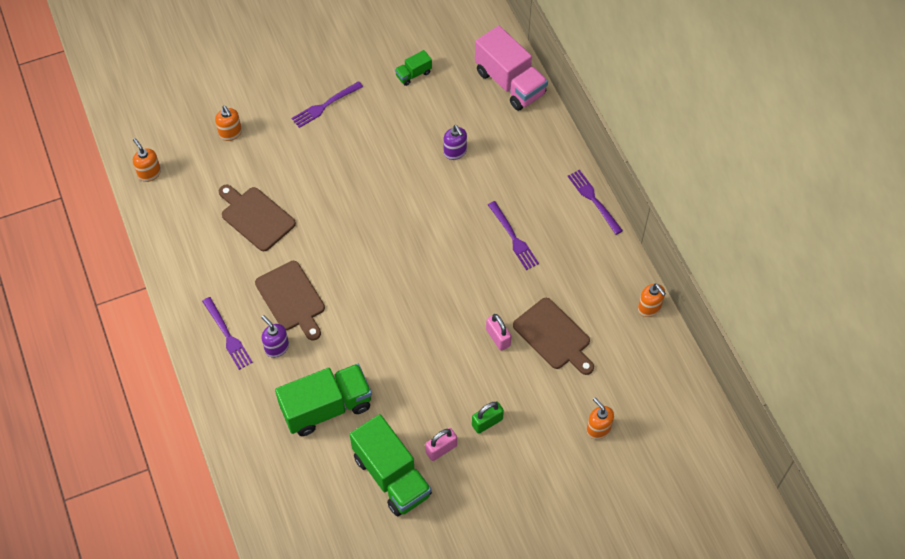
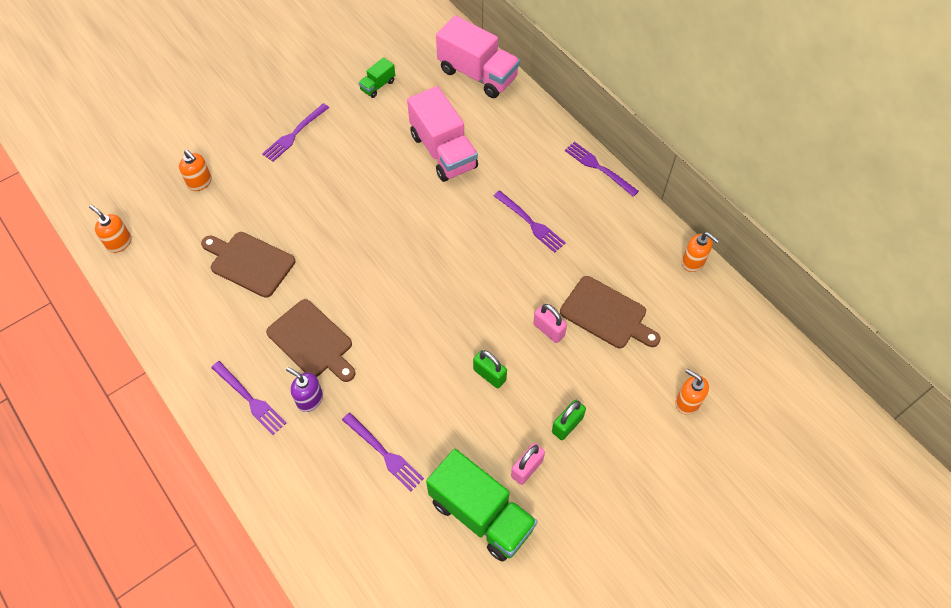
camera: 15 degrees left, 0 degrees up
green truck [275,364,372,436] -> purple fork [342,413,424,491]
purple soap dispenser [444,125,467,160] -> pink truck [407,86,478,182]
none -> green padlock [473,350,507,389]

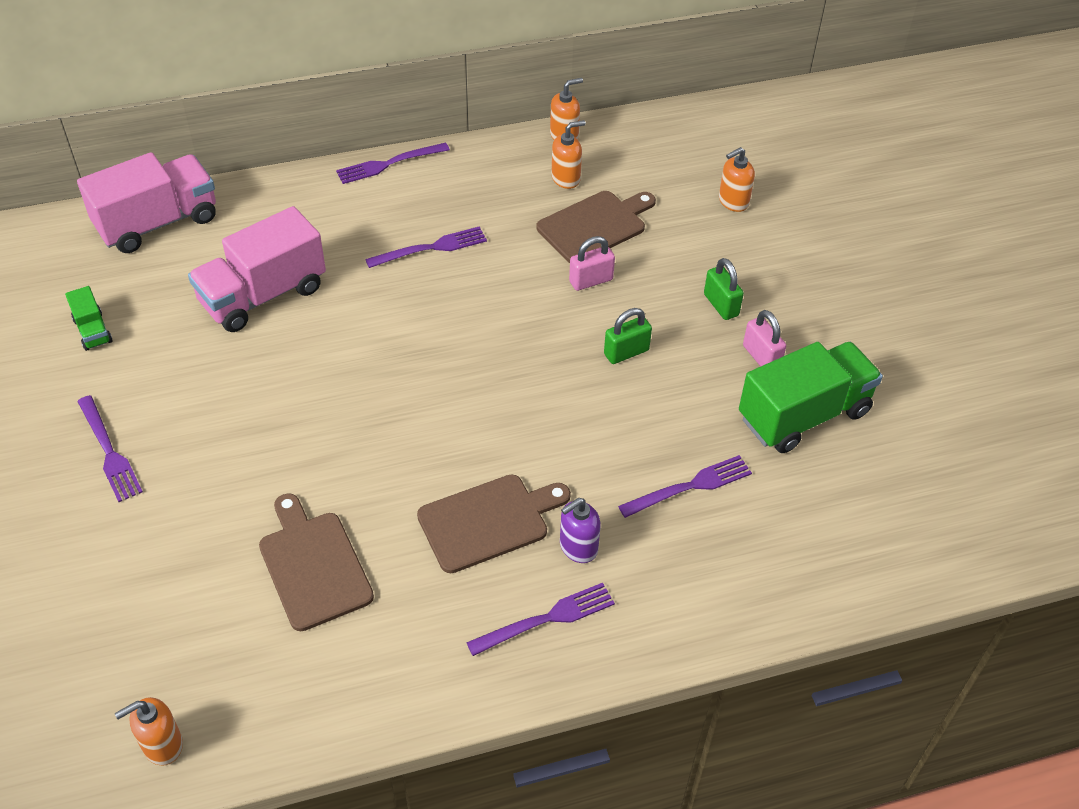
camera: 70 degrees left, 10 degrees down
orange soap dispenser [179,150,212,191] -> orange soap dispenser moved to [551,120,586,189]
brown cutting board [201,232,295,298] -> brown cutting board turned 105 degrees clockwise [259,493,374,631]
pink truck [407,86,478,182] -> pink truck turned 150 degrees clockwise [188,206,326,332]

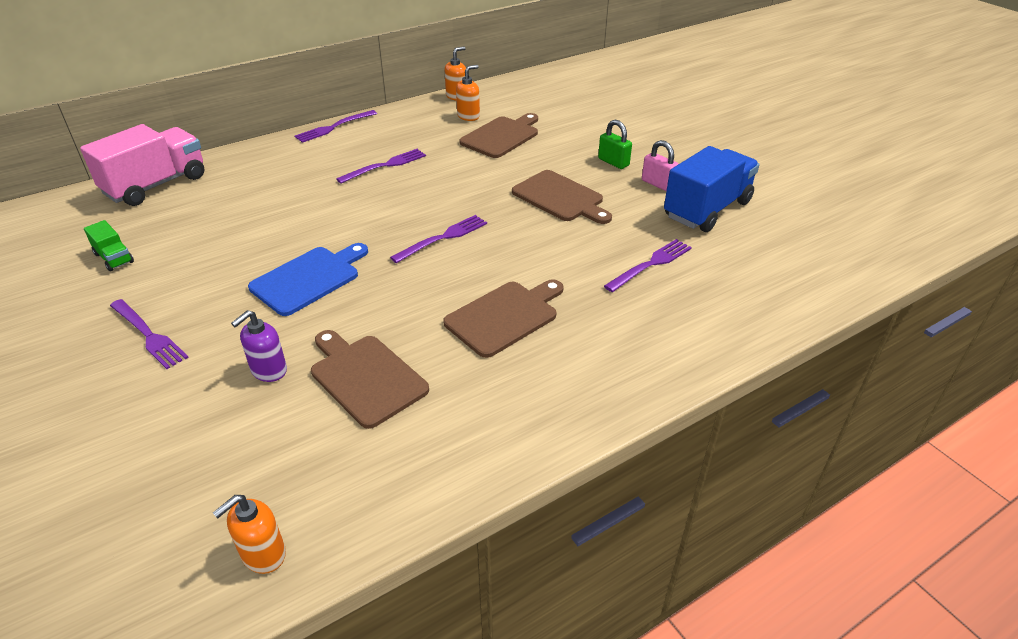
camera: 15 degrees left, 10 degrees down
pink truck [188,206,326,332] -> none
purple fork [466,583,615,656] -> purple fork moved to [390,215,487,263]
purple soap dispenser [560,498,601,563] -> purple soap dispenser moved to [231,310,287,382]
pink padlock [569,236,615,291] -> none
green padlock [604,308,652,364] -> brown cutting board [512,170,612,224]
orange soap dispenser [719,147,755,212] -> none
green truck [739,342,883,453] -> blue truck [664,146,759,232]
none -> blue cutting board [248,243,368,316]

